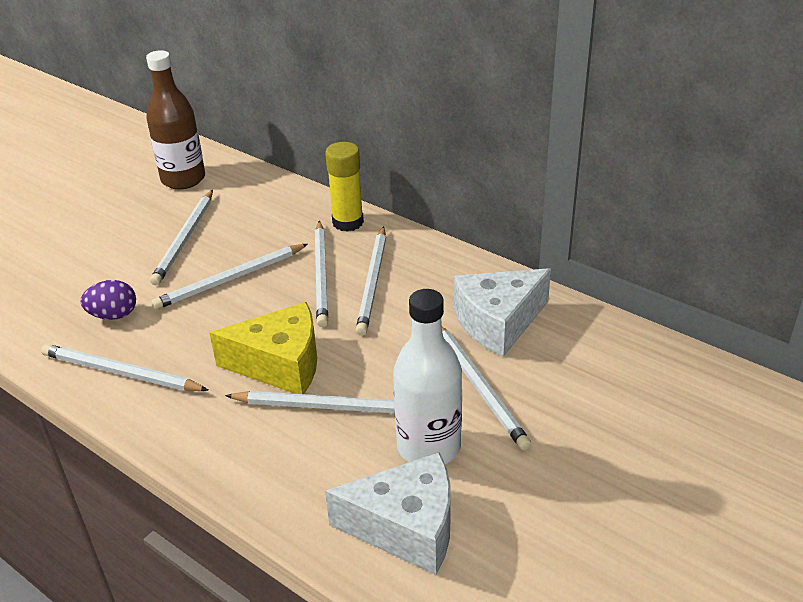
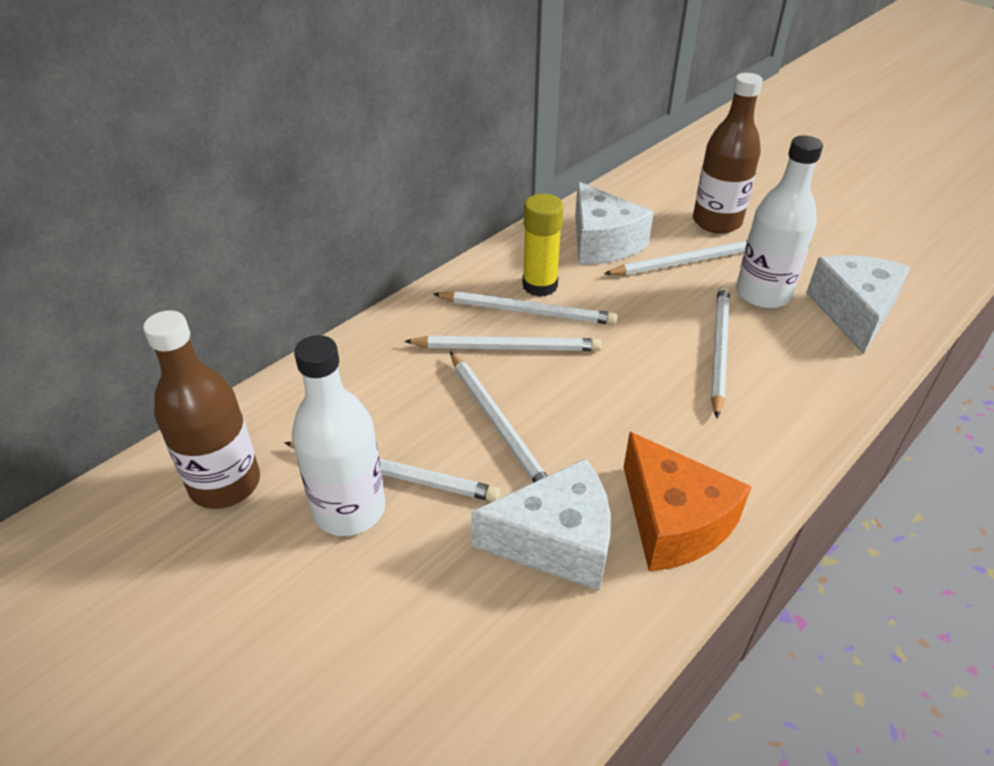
camera: 85 degrees left, 5 degrees up
white pencil [41,344,209,391] -> orange cheese [624,432,752,572]
purple egg [81,280,136,320] -> white cheese [471,458,611,591]
yellow cheese [210,302,317,394] -> none
yellow glue stick [325,142,364,232] -> yellow glue stick moved to [522,194,564,297]
none -> white bottle [292,335,386,536]
none -> brown bottle [693,73,763,234]

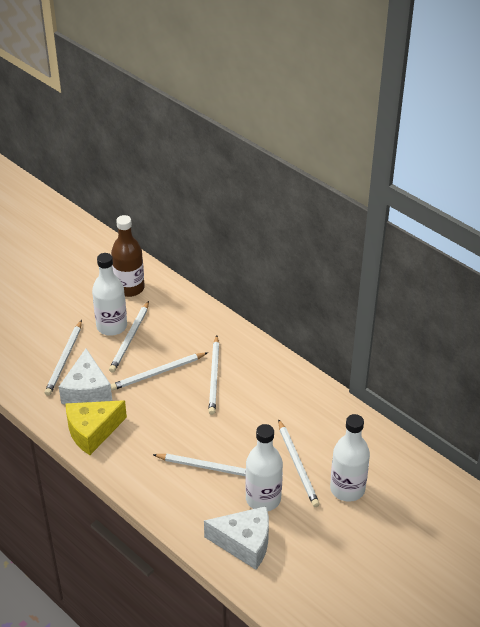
camera: 90 degrees right, 0 degrees up
white pencil [433,291,617,325] -> white pencil moved to [44,320,82,396]
yellow glue stick [522,194,564,297] -> none
white cheese [575,182,654,265] -> none
orange cheese [624,432,752,572] -> yellow cheese [65,400,127,455]
brown bottle [693,73,763,234] -> white bottle [330,414,370,502]

